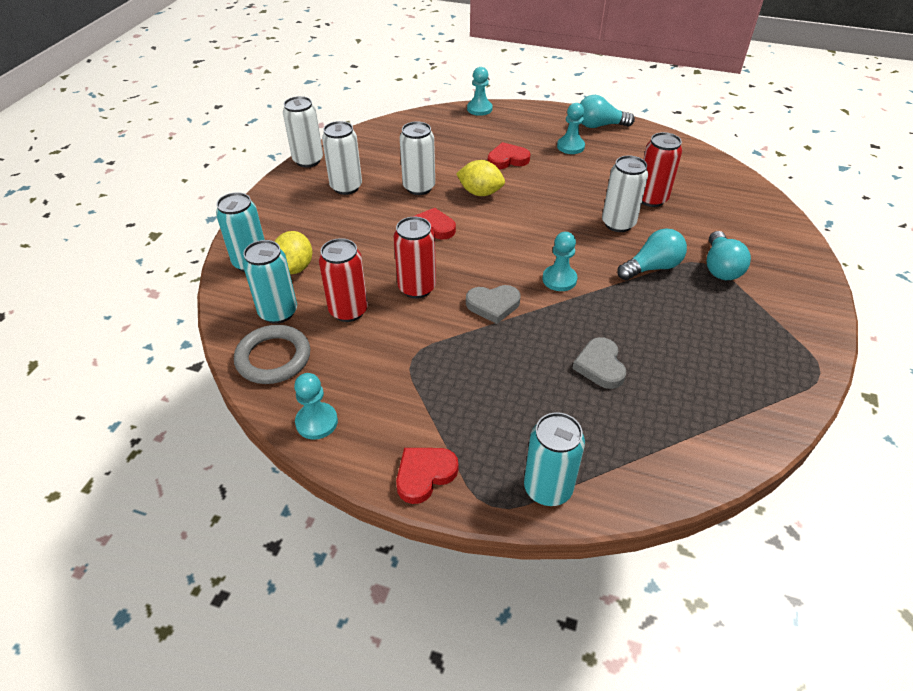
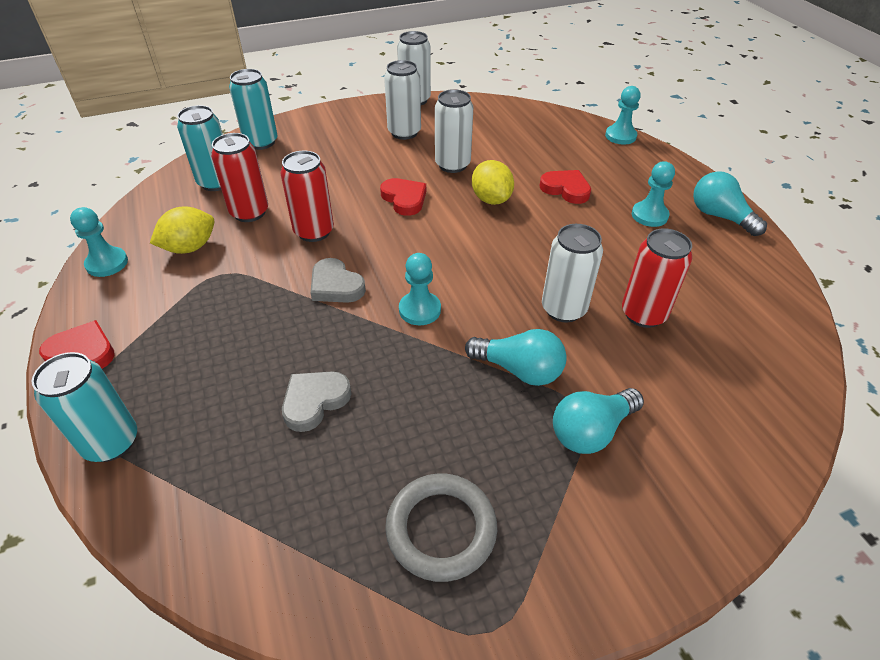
camera: 50 degrees right, 0 degrees up
grey ring [234,325,310,384] -> grey ring moved to [385,473,497,582]
yellow lemon [274,231,312,274] -> yellow lemon moved to [150,207,215,254]

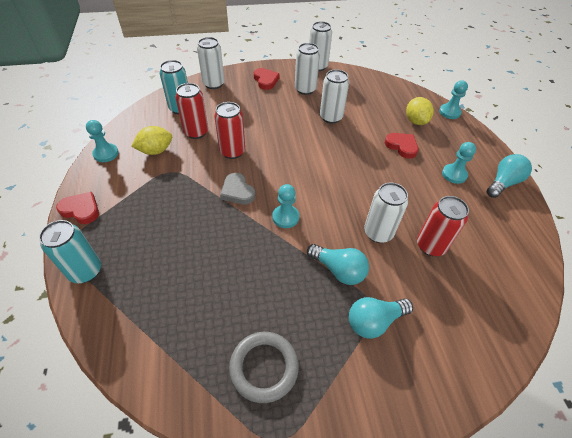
camera: 10 degrees right, 5 degrees up
turquoise can [229,69,278,150] -> white can [197,37,224,89]
grey heart [282,371,351,432] -> none
red heart [380,178,426,216] -> red heart moved to [254,68,280,90]
yellow lemon [472,160,514,205] -> yellow lemon moved to [406,97,434,125]
turquoise light bulb [693,171,767,236] -> turquoise light bulb turned 75 degrees clockwise [487,154,532,198]

